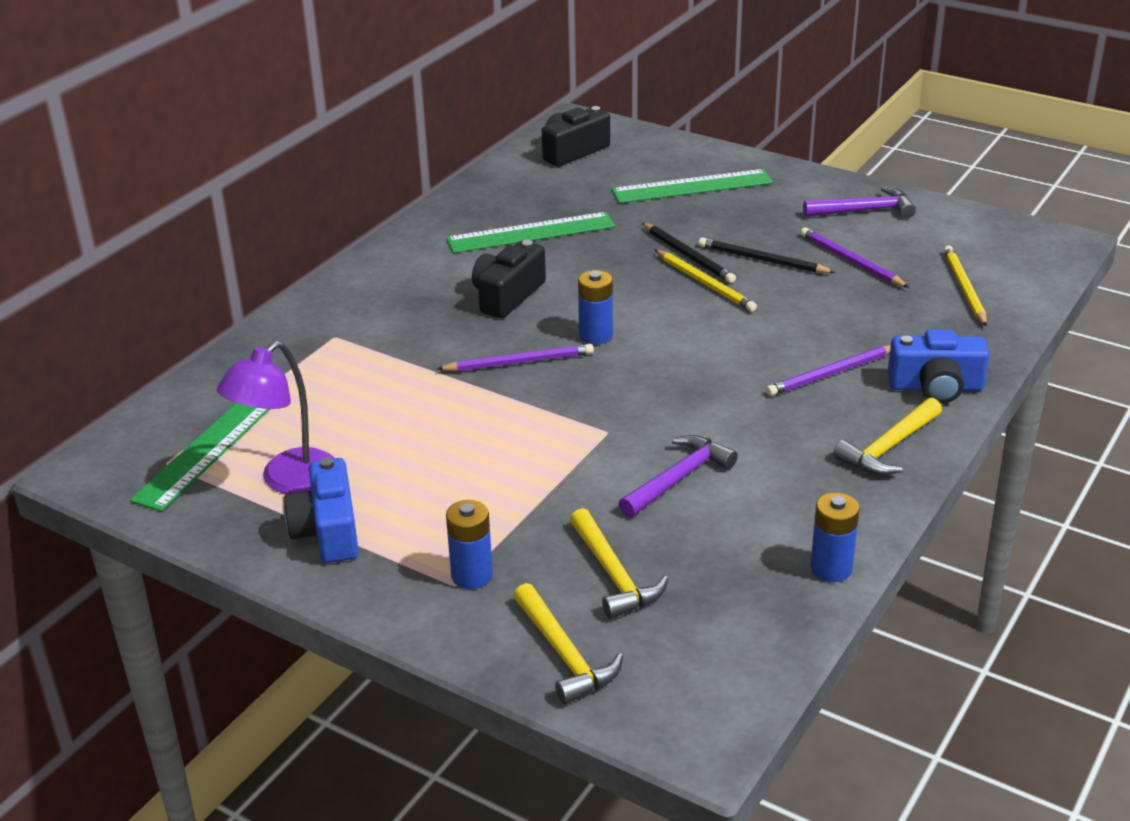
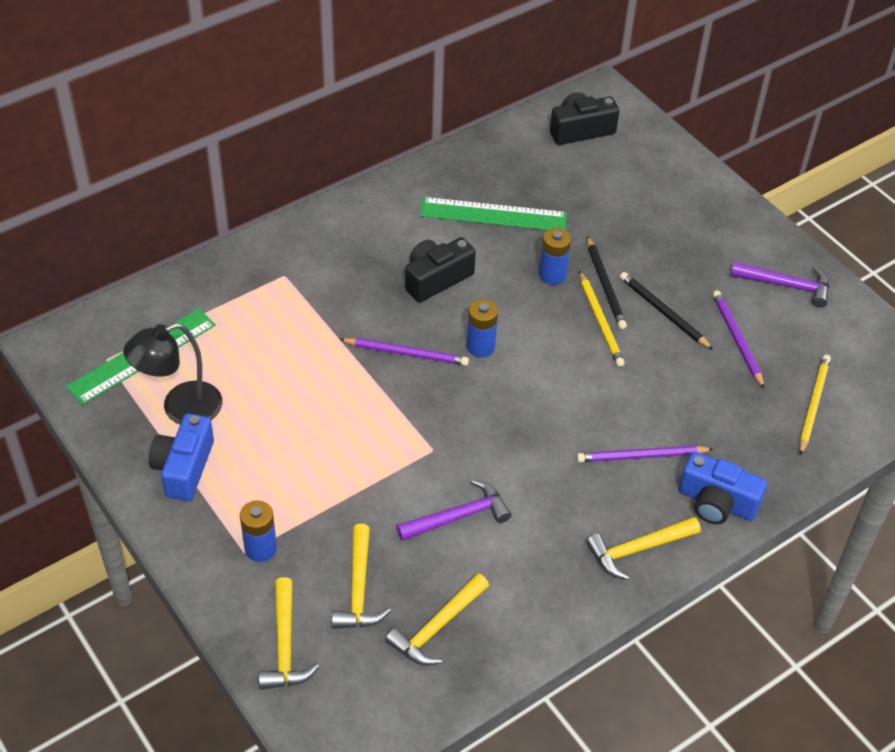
camera: 20 degrees right, 15 degrees up
purple lamp [217,341,334,494] -> black lamp [123,323,222,425]
green ruler [612,169,773,203] -> none
blue battery [810,493,860,582] -> blue battery moved to [539,228,571,285]
none -> yellow hammer [385,573,489,666]

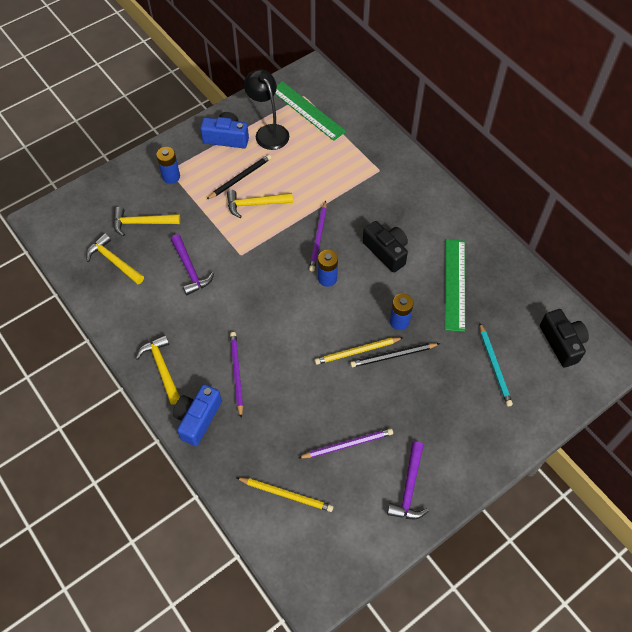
camera: 90 degrees right, 10 degrees up
yellow hammer [259,577,319,690] -> yellow hammer moved to [227,190,293,218]
black pencil [620,272,713,350] -> black pencil moved to [206,155,271,200]
none -> turquoise pencil [480,323,513,407]

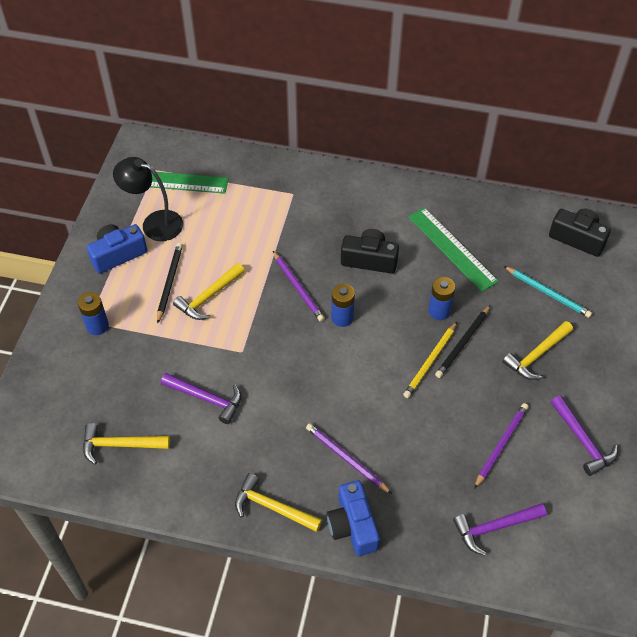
camera: 40 degrees left, 5 degrees down
yellow hammer [113,207,180,236] -> yellow hammer moved to [502,321,573,380]
yellow pencil [237,477,333,512] -> purple hammer [453,503,547,556]

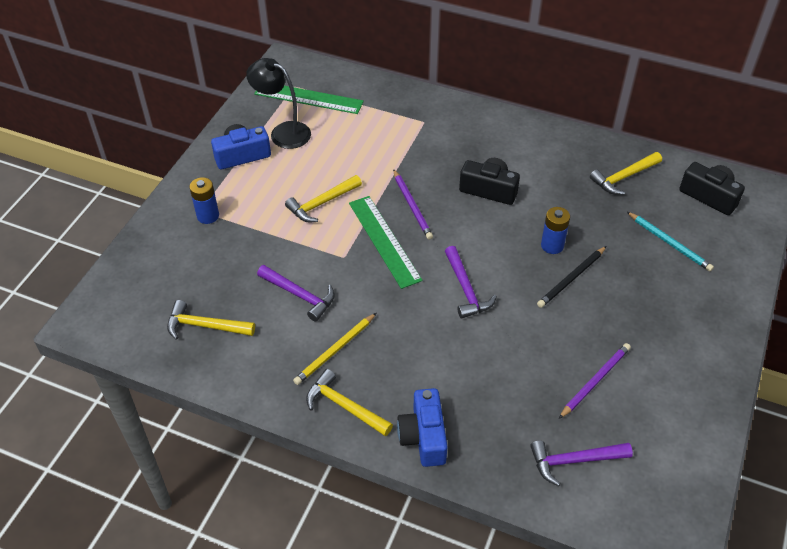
camera: 10 degrees right, 5 degrees down
black pencil [157,243,183,324] -> none
purple pencil [306,423,392,494] -> none
blue battery [331,284,355,327] -> none
yellow pencil [403,322,457,398] -> yellow pencil moved to [293,313,376,385]
green ruler [408,207,499,292] -> green ruler moved to [349,196,423,289]
yellow hammer [502,321,573,380] -> yellow hammer moved to [590,152,662,195]
purple hammer [551,396,618,476] -> purple hammer moved to [445,246,497,319]

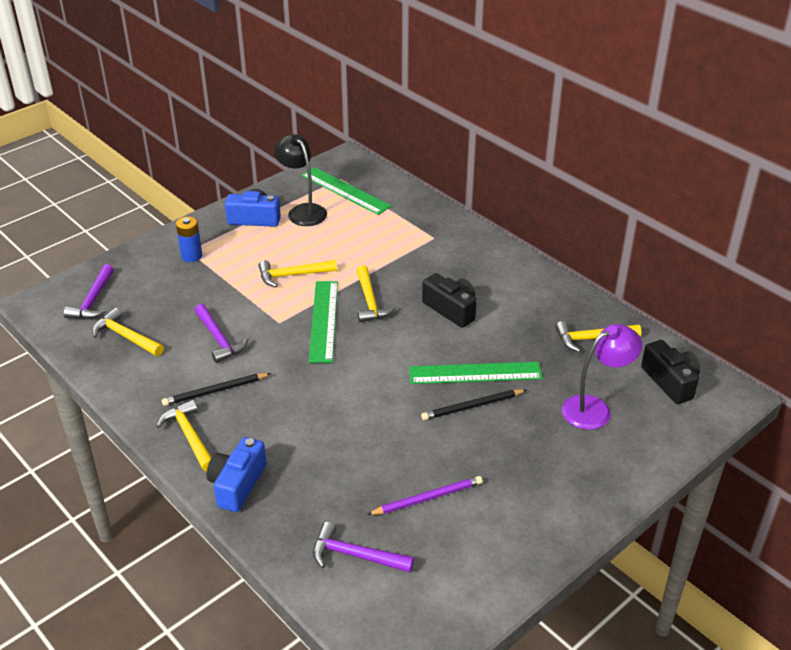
camera: 25 degrees right, 10 degrees down
yellow pencil [293,313,376,385] -> black pencil [162,373,271,406]
purple pencil [393,169,433,240] -> yellow hammer [356,265,396,323]
purple hammer [445,246,497,319] -> purple hammer moved to [64,264,114,319]
blue battery [541,207,570,254] -> green ruler [409,362,543,384]
turquoise pencil [627,212,714,272] -> purple lamp [562,324,642,430]

